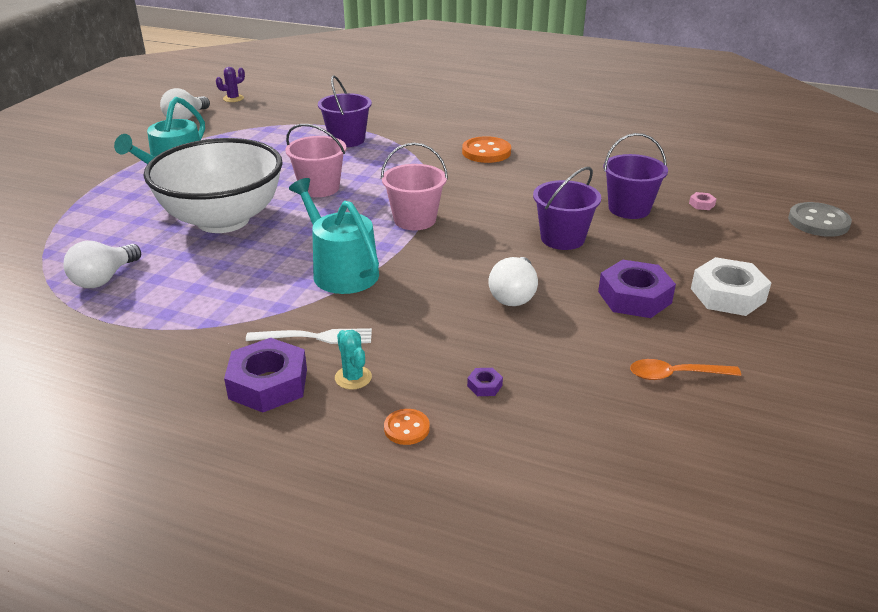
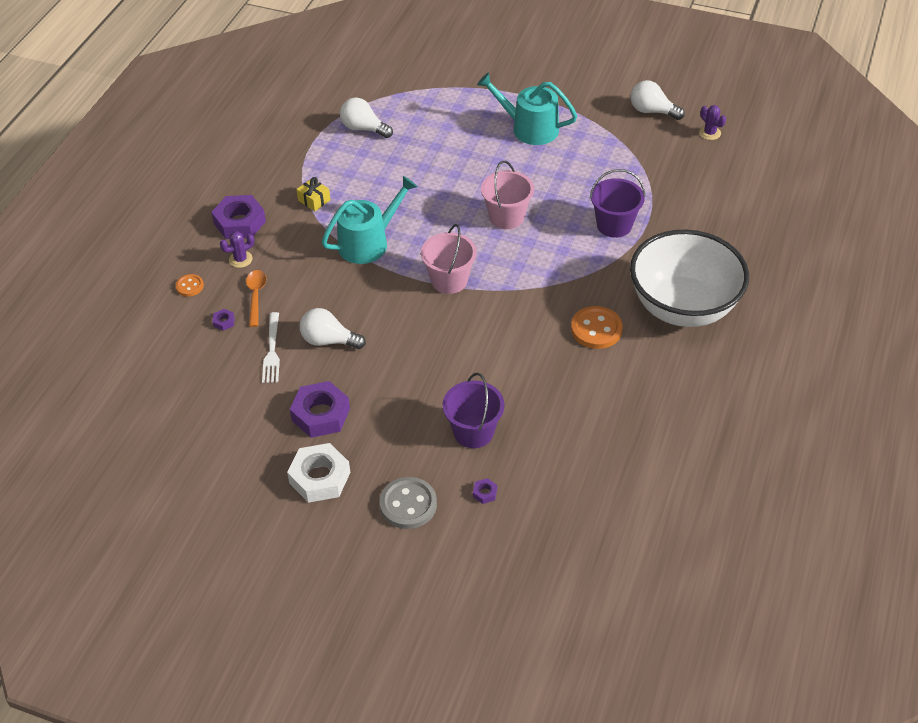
camera: 90 degrees right, 15 degrees up
white bowl [144,138,283,233] -> white bowl moved to [630,229,749,327]
white fork [246,328,372,344] -> white fork moved to [262,312,280,383]
turquoise cactus [335,330,372,390] -> purple cactus [220,231,254,268]
purple bucket [533,167,601,250] -> none
orange spoon [630,359,741,380] -> orange spoon moved to [246,270,266,327]
pink nut [689,192,716,210] -> purple nut [473,478,497,504]
grey button [788,202,852,237] -> grey button moved to [380,477,437,529]
none -> yellow gift [296,177,330,211]

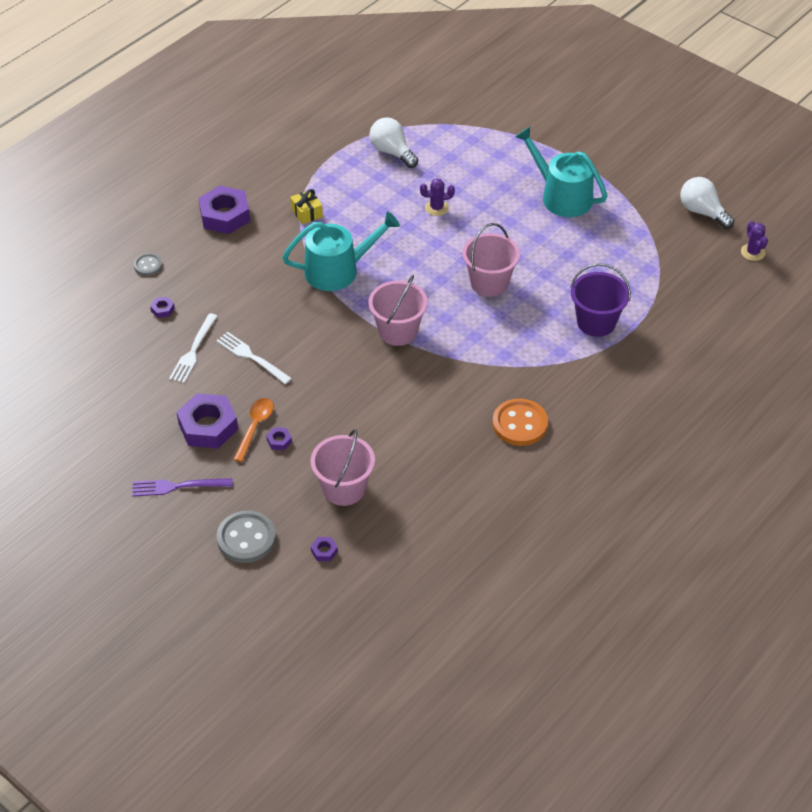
camera: 20 degrees right, 0 degrees up
orange button [175,274,204,297] -> grey button [134,253,162,276]
purple cactus [220,231,254,268] -> purple cactus moved to [420,178,455,216]
orange spoon [246,270,266,327] -> orange spoon moved to [233,398,273,462]
white nut [287,443,350,503] -> purple fork [132,478,232,497]
white light bulb [300,308,366,349] -> white fork [216,332,292,384]
purple bucket [443,373,505,448] -> pink bucket [311,429,375,506]
white bowl [630,229,749,327] -> none
none -> purple nut [266,427,292,450]

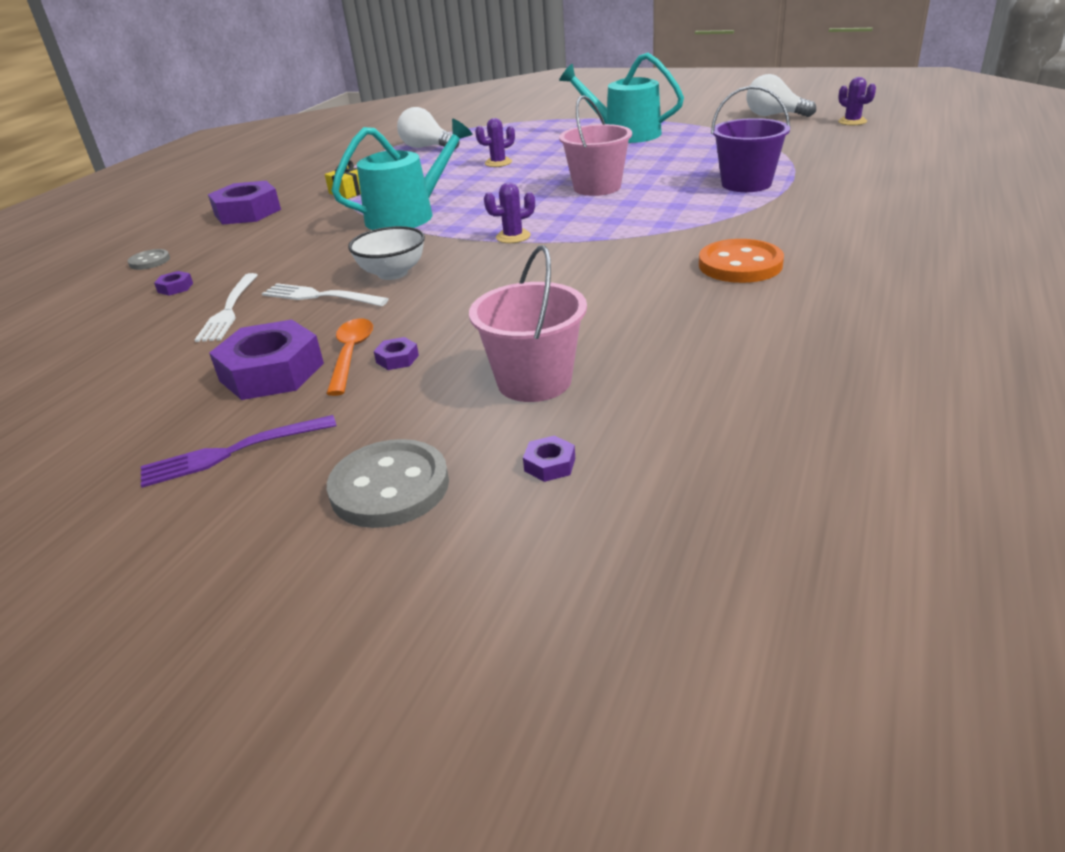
camera: 15 degrees left, 15 degrees down
pink bucket [368,275,428,346] -> purple cactus [484,182,535,243]
none -> white bowl [348,226,425,280]

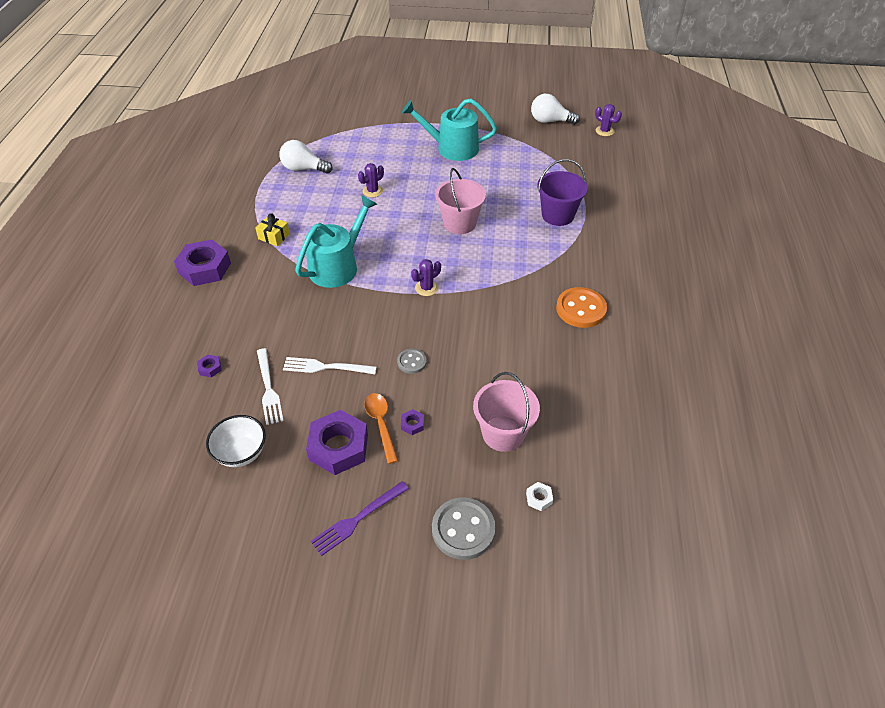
camera: 20 degrees left, 15 degrees up
grey button [128,249,170,270] -> grey button moved to [397,349,427,374]
white bowl [348,226,425,280] -> white bowl moved to [206,415,266,467]
purple nut [523,435,575,482] -> white nut [526,482,553,511]

